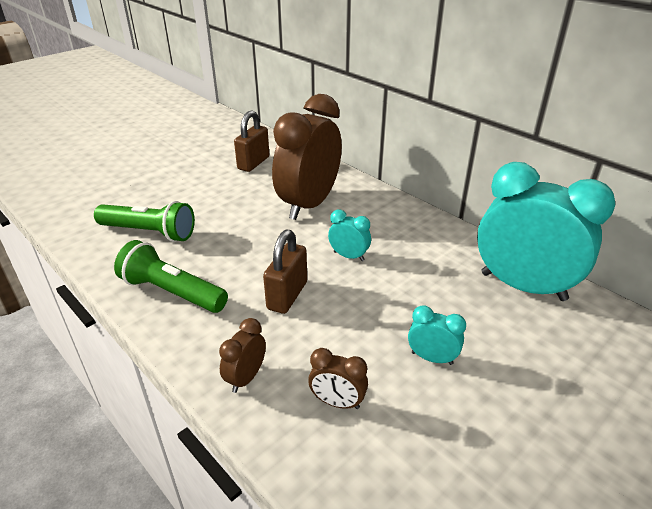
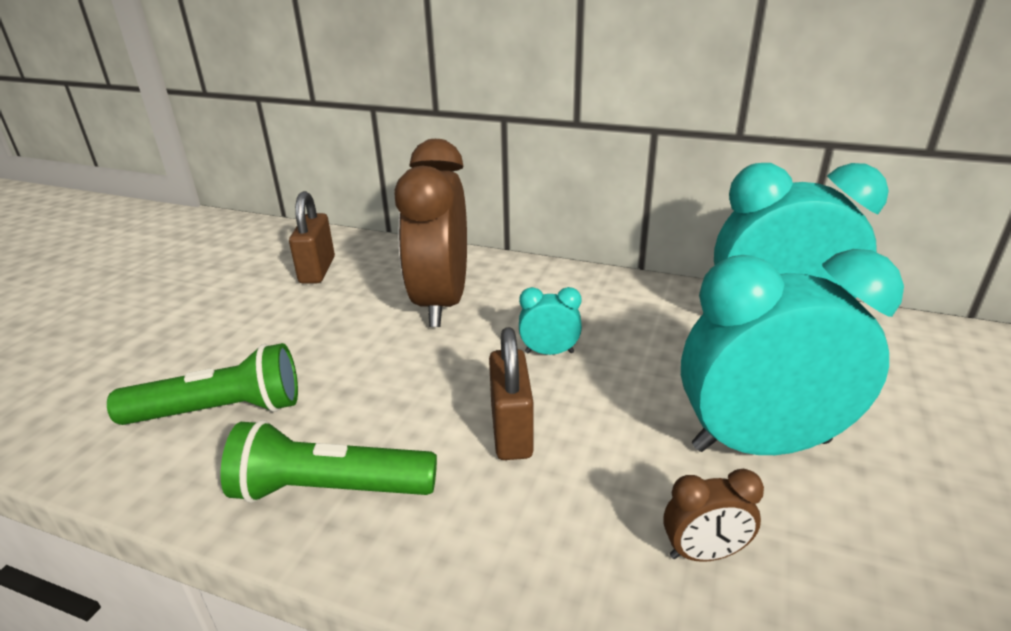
camera: 25 degrees left, 5 degrees down
brown clock [219,318,266,393] -> none
turquoise clock [408,305,466,365] -> turquoise clock [681,249,904,455], size x2.36

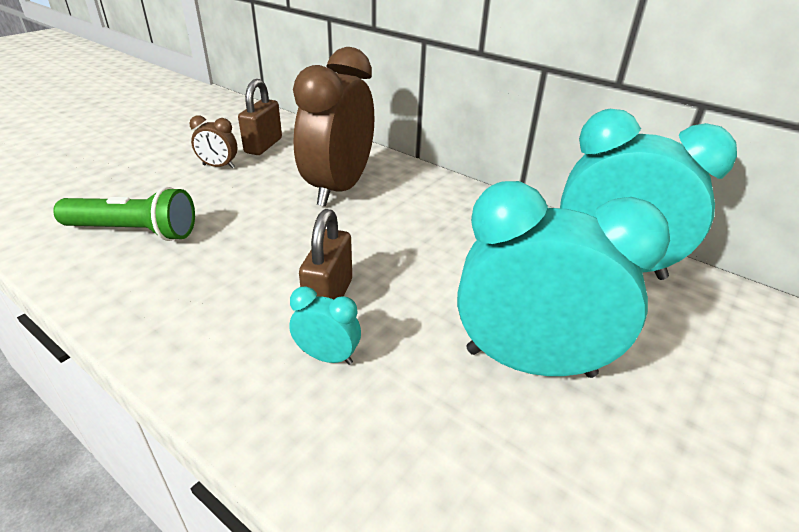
camera: 15 degrees right, 5 degrees up
green flashlight [220,420,437,503] -> none
turquoise clock [519,287,582,355] -> turquoise clock moved to [289,286,361,365]
brown clock [663,469,764,562] -> brown clock moved to [190,115,237,169]

